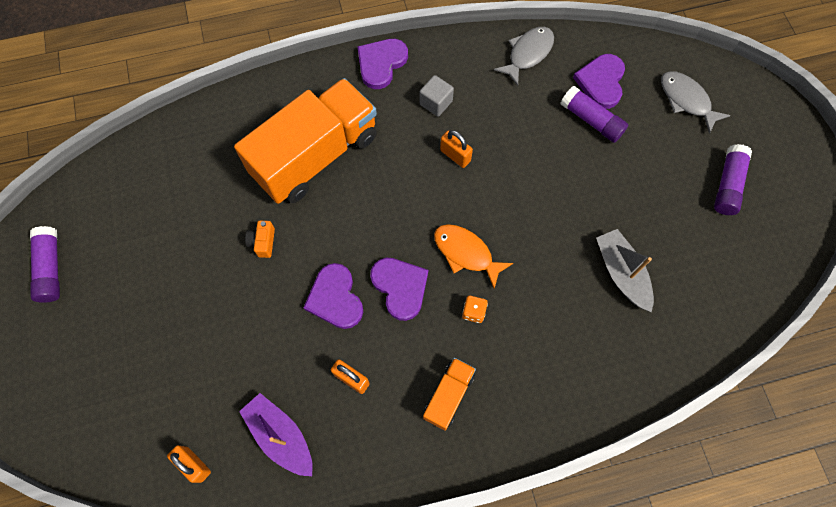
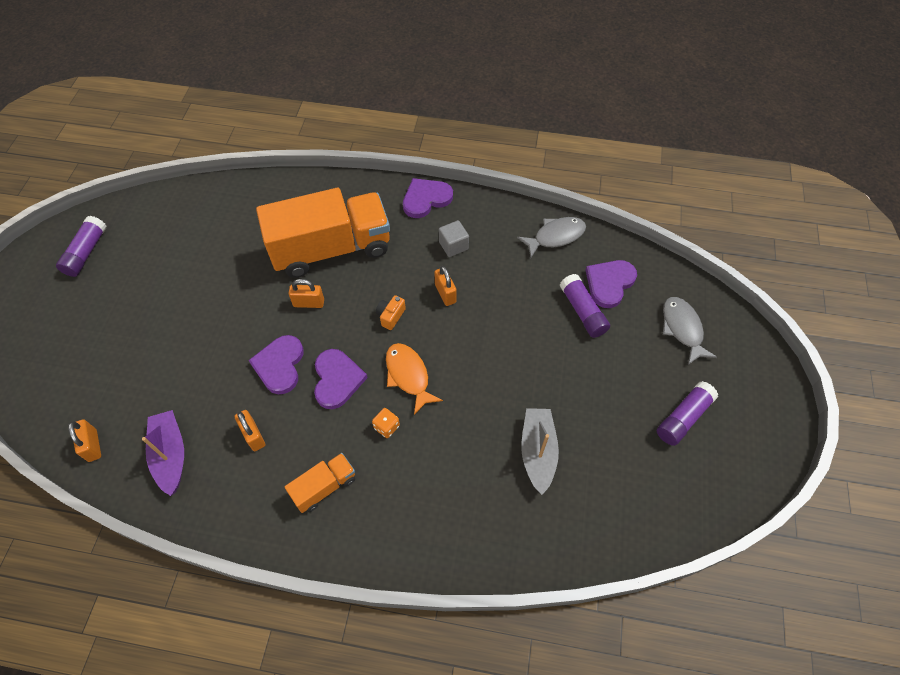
camera: 25 degrees right, 10 degrees down
orange camera [245,221,275,258] -> orange camera moved to [376,295,406,330]
none -> orange padlock [288,279,324,308]

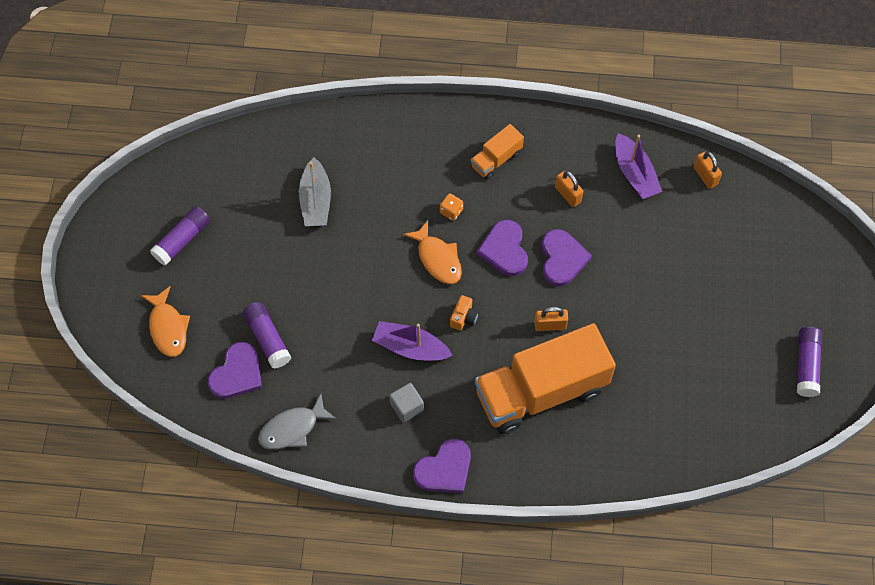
camera: 175 degrees right, 5 degrees up
orange padlock [434,266,457,306] -> purple boat [372,321,453,361]
grey fish [663,297,717,365] -> orange fish [141,286,190,357]

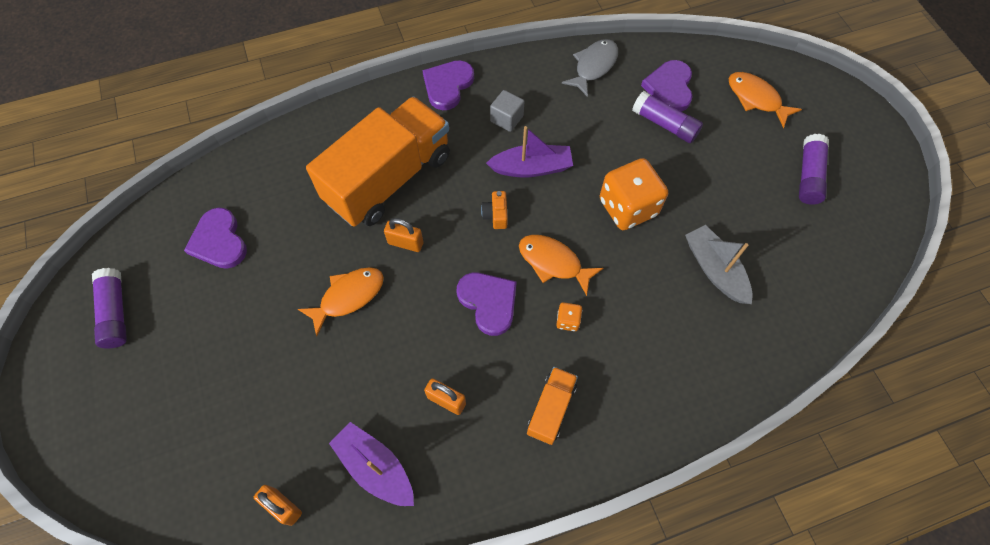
camera: 155 degrees right, 0 degrees up
orange padlock [534,307,568,331] -> orange padlock turned 45 degrees clockwise [384,218,423,252]
purple heart [541,229,592,286] -> purple heart moved to [184,208,247,269]
none -> orange fish [298,267,384,336]
none -> orange dice [600,158,668,230]

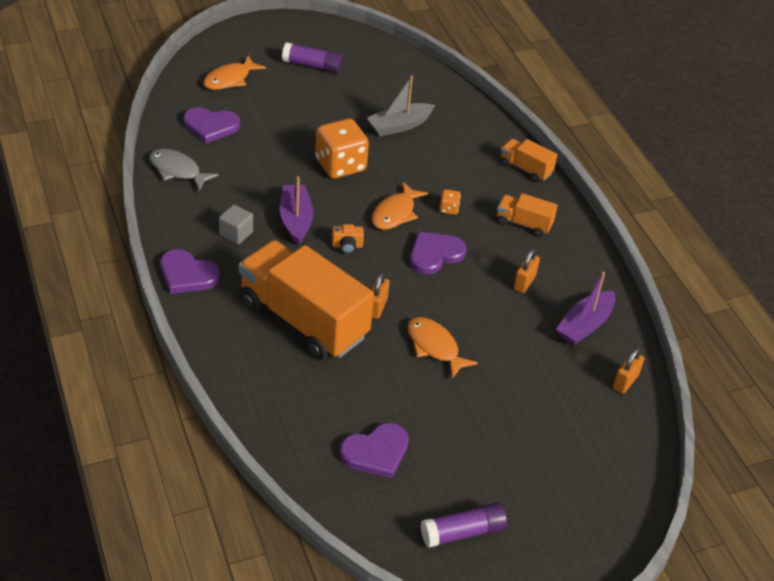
camera: 95 degrees left, 20 degrees down
purple glue stick [632,91,703,143] -> none
none -> orange truck [500,139,557,182]

